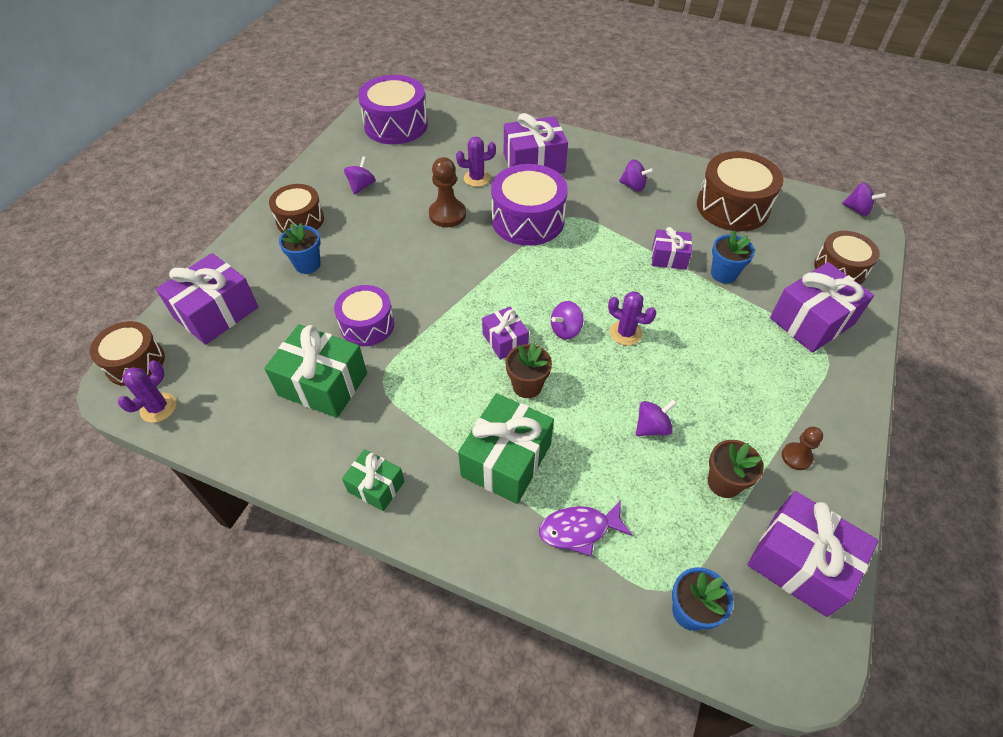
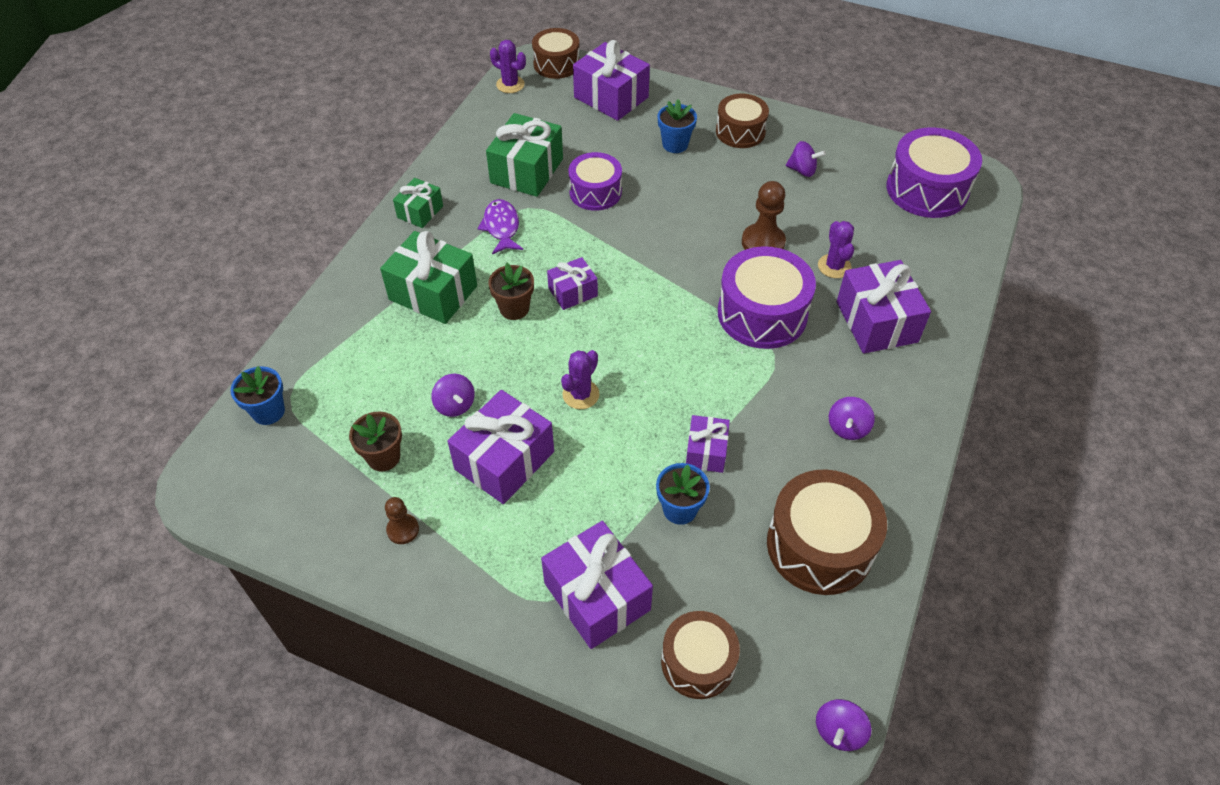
camera: 90 degrees right, 0 degrees up
purple fish [539,500,632,556] -> purple fish moved to [477,199,523,254]
purple spinning top [551,301,583,340] -> none
purple gift [747,491,878,617] -> purple gift moved to [448,390,554,504]

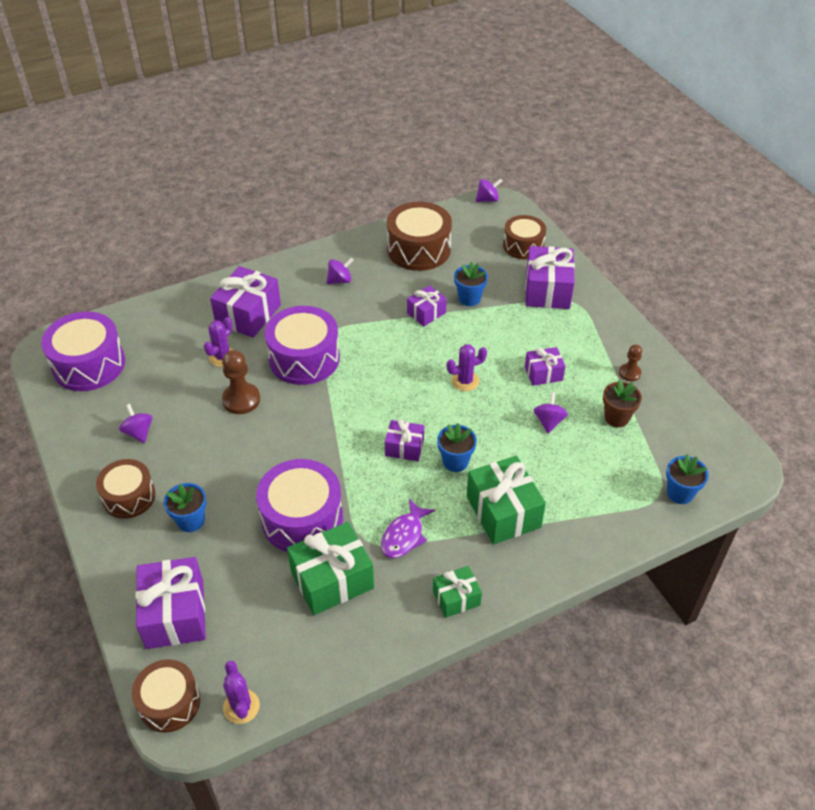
camera: 140 degrees left, 5 degrees down
purple gift [448,390,554,504] -> purple gift [525,347,566,386], size x0.57
brown flower pot [488,263,534,320] -> blue flower pot [437,423,477,472]
purple drum [569,152,622,211] -> purple drum [256,459,343,552], size x1.55

